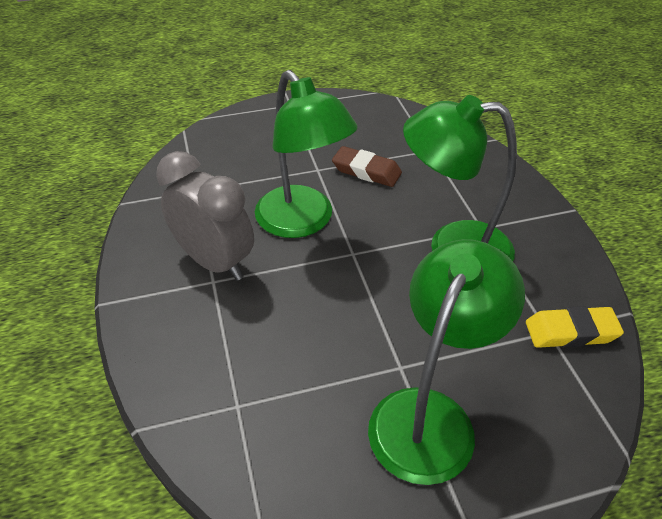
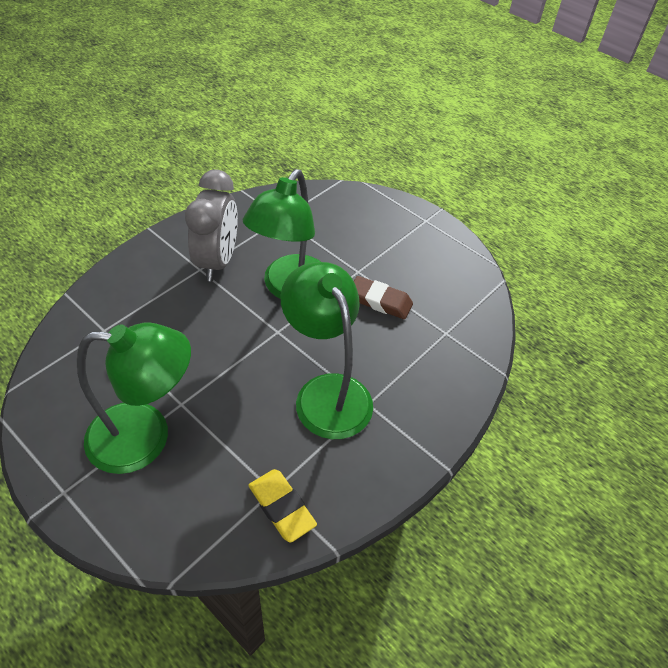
camera: 55 degrees right, 5 degrees up
brown eraser [332,146,402,187] -> brown eraser turned 60 degrees counterclockwise [354,276,413,319]

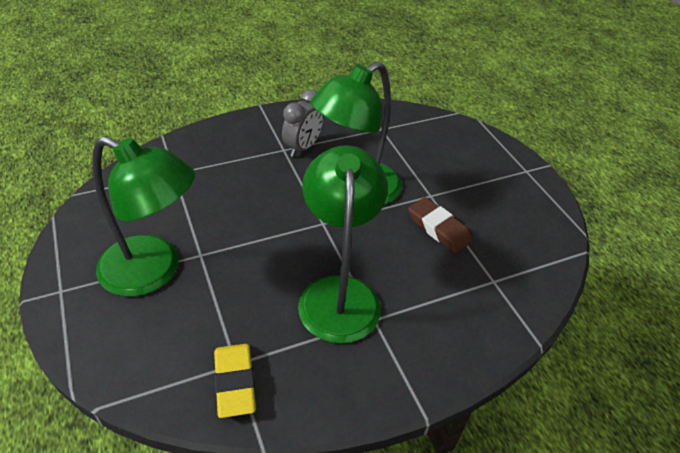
camera: 25 degrees right, 5 degrees down
grey clock [185,169,238,281] -> grey clock [282,89,323,157], size x0.66

